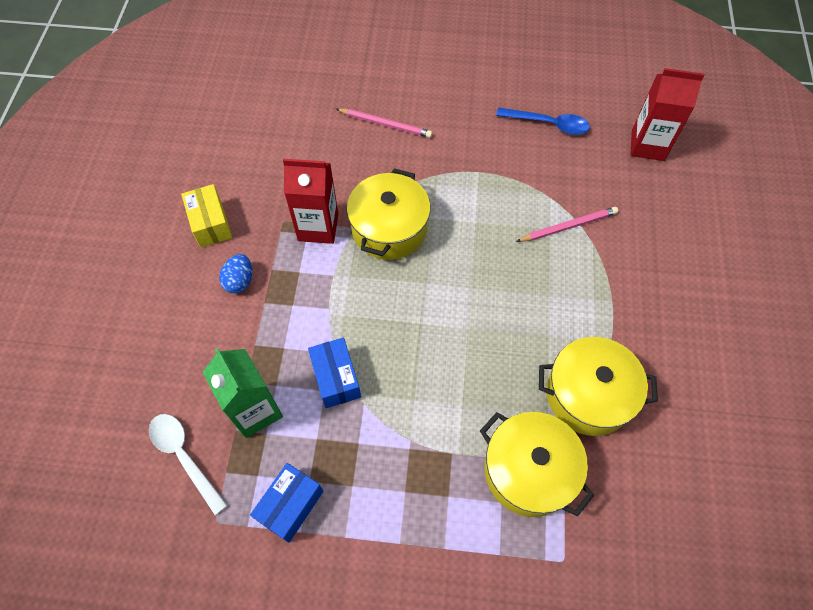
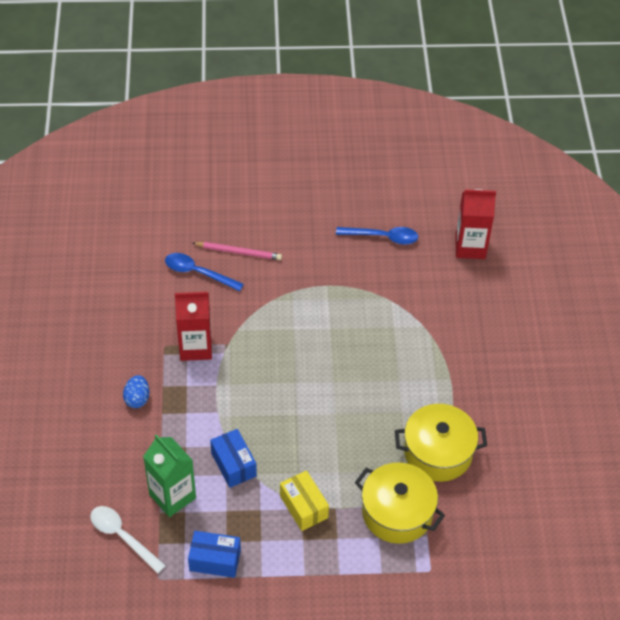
camera: 10 degrees left, 10 degrees down
yellow box [181,184,232,248] -> yellow box moved to [280,470,329,531]
blue box [250,463,324,543] -> blue box turned 75 degrees clockwise [188,531,241,578]
yellow pot [347,168,430,260] -> none
pink pencil [516,207,618,242] -> none
none -> blue spoon [165,253,244,291]

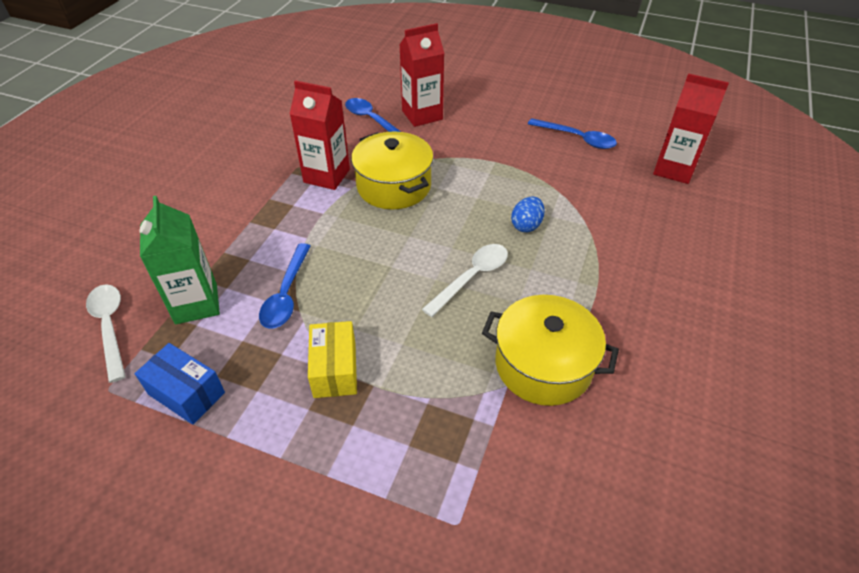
camera: 25 degrees right, 5 degrees down
blue egg [123,375,149,408] -> blue egg moved to [511,197,545,232]
pink pencil [193,242,282,260] -> red carton [399,23,444,127]
blue box [210,429,257,488] -> blue spoon [259,243,311,329]
yellow pot [355,462,445,544] -> yellow pot moved to [351,132,434,210]
none -> white spoon [422,244,508,317]

